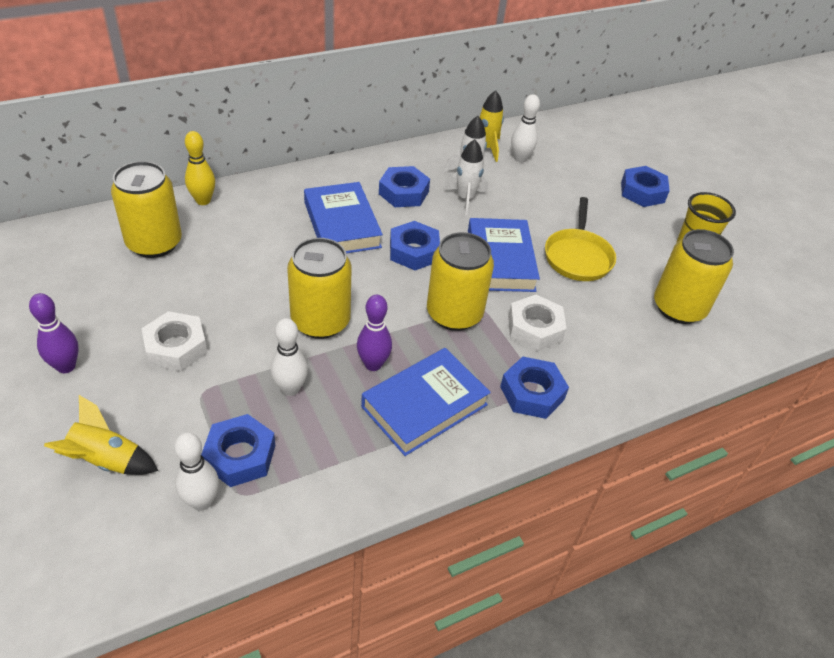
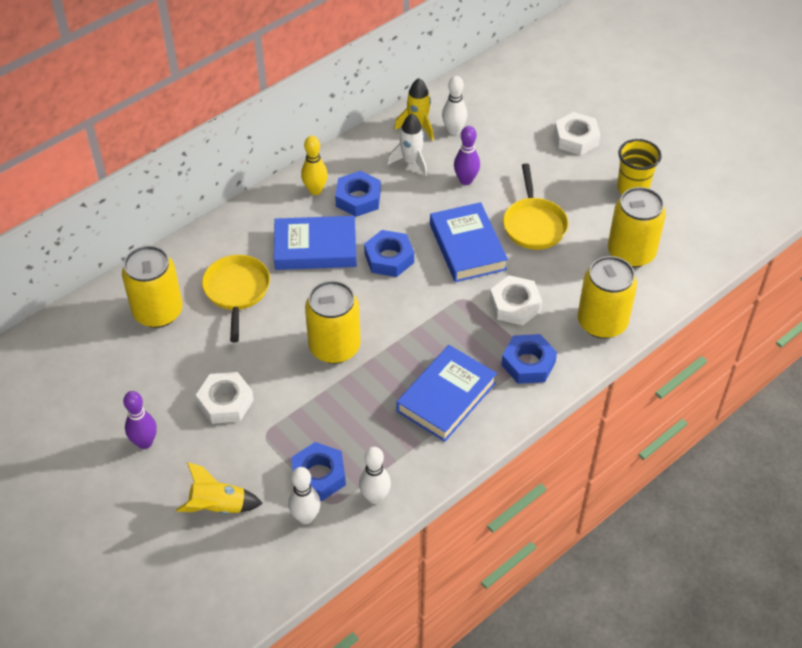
camera: 10 degrees left, 5 degrees up
yellow bowling pin [185,131,215,205] -> yellow bowling pin moved to [301,136,328,195]
white bowling pin [271,318,308,396] -> white bowling pin moved to [359,447,391,504]
blue book [304,182,383,253] -> blue book turned 60 degrees counterclockwise [274,216,357,270]
purple bowling pin [357,295,392,371] -> purple bowling pin moved to [454,126,480,185]
yellow can [427,232,494,331] -> yellow can moved to [577,256,637,339]
white rocket [443,139,489,215] -> none
blue nut [621,166,670,207] -> white nut [554,112,600,155]
none -> yellow pan [202,255,270,343]

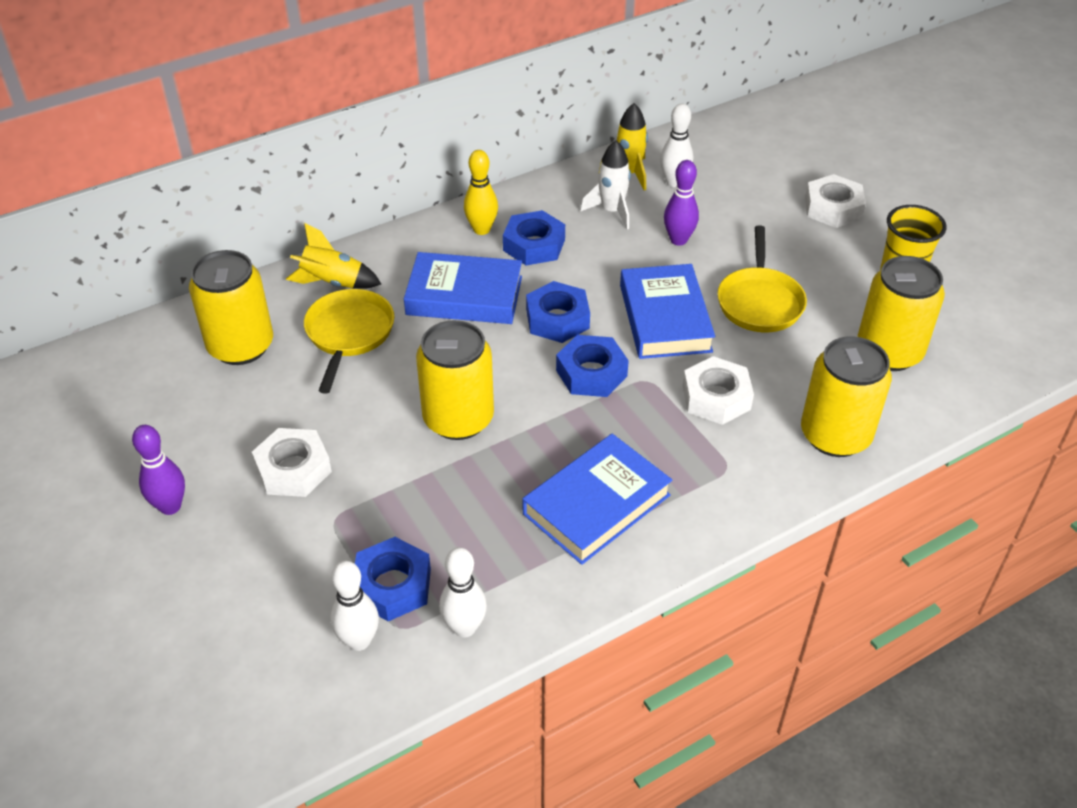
camera: 10 degrees right, 5 degrees down
yellow rocket [176,462,263,514] -> yellow rocket moved to [286,223,381,289]
blue nut [501,334,557,384] -> blue nut moved to [556,335,629,397]

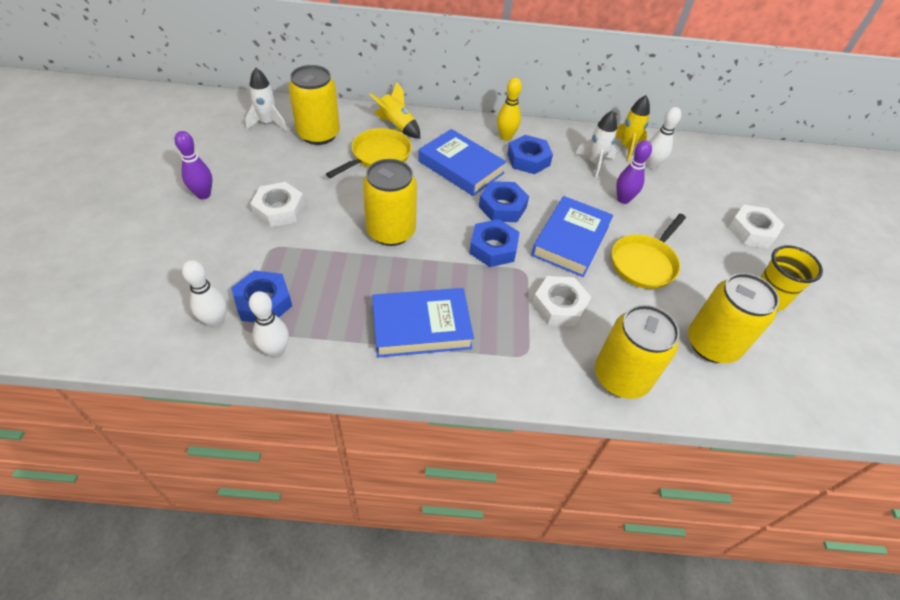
camera: 30 degrees right, 5 degrees up
none -> white rocket [245,68,287,131]

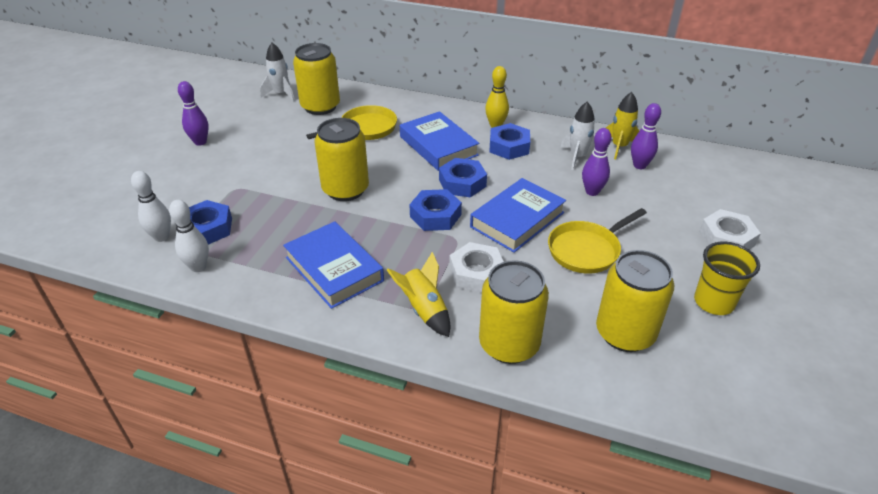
camera: 20 degrees right, 10 degrees down
white nut [250,182,305,228] -> none
yellow rocket [369,82,420,138] -> yellow rocket moved to [387,252,450,337]
blue book [372,288,474,357] -> blue book turned 45 degrees clockwise [283,221,384,309]
white bowling pin [646,107,681,169] -> purple bowling pin [631,103,661,169]

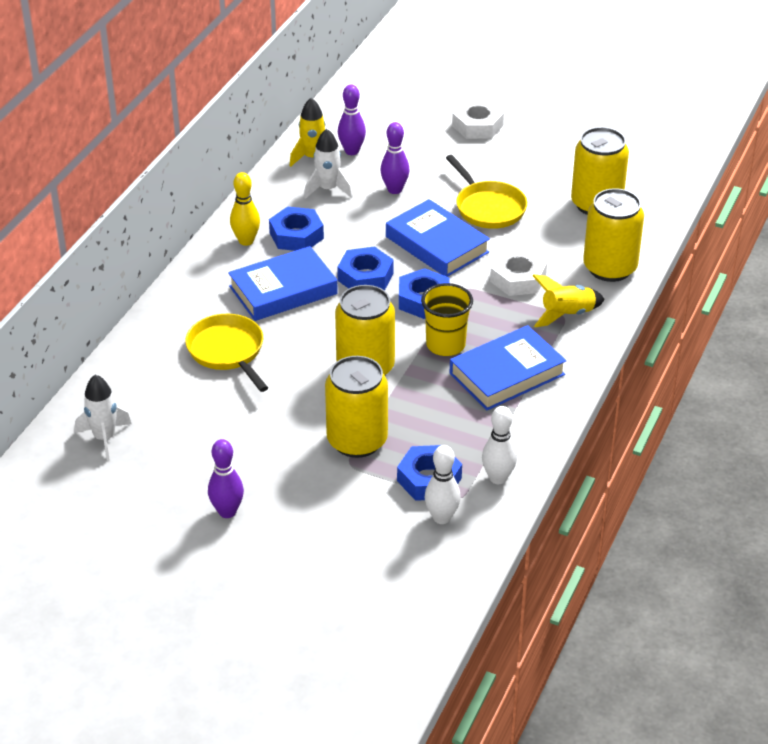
camera: 85 degrees left, 0 degrees up
yellow can [293,43,340,115] -> yellow can moved to [325,356,388,458]
yellow cup [694,242,760,315] -> yellow cup moved to [421,283,473,356]

